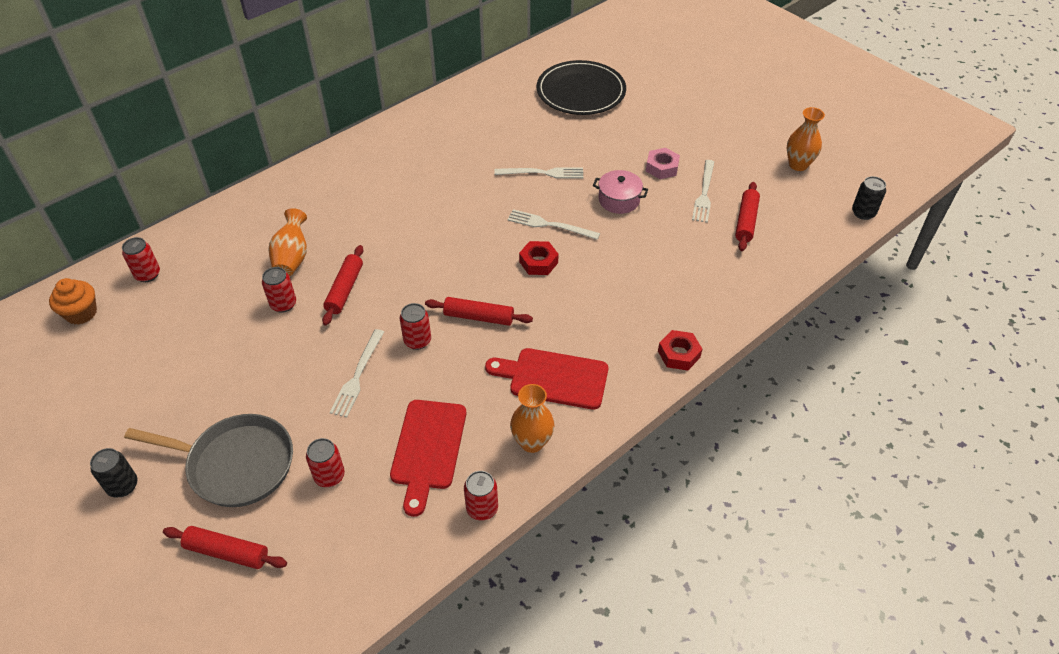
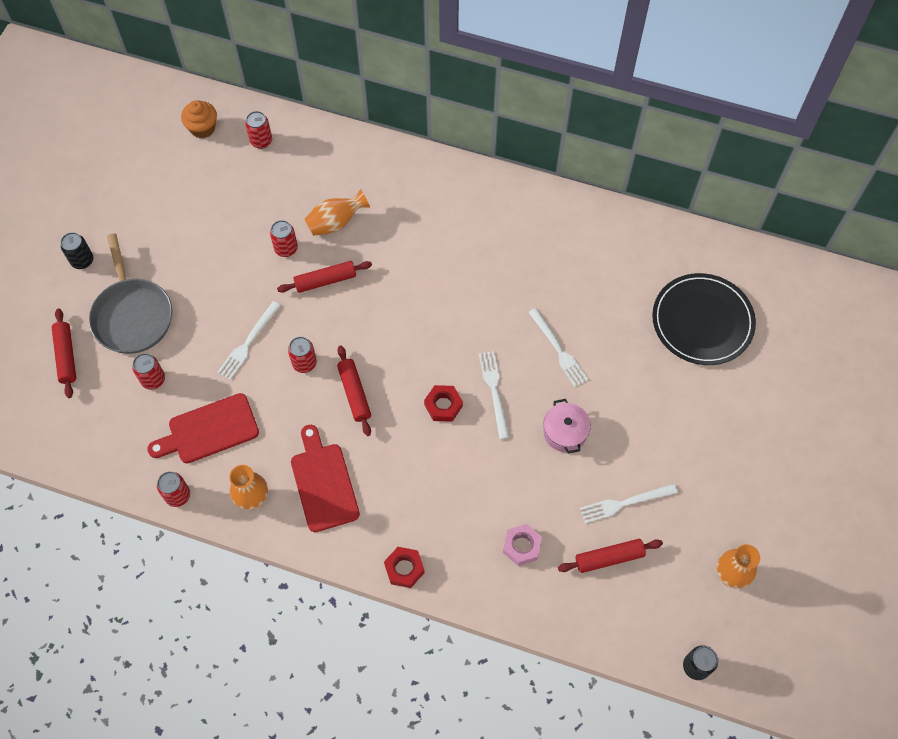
camera: 60 degrees right, 15 degrees up
white fork [330,329,384,417] -> white fork turned 45 degrees counterclockwise [218,301,281,380]
pink nut [646,148,680,179] -> pink nut moved to [503,524,542,566]

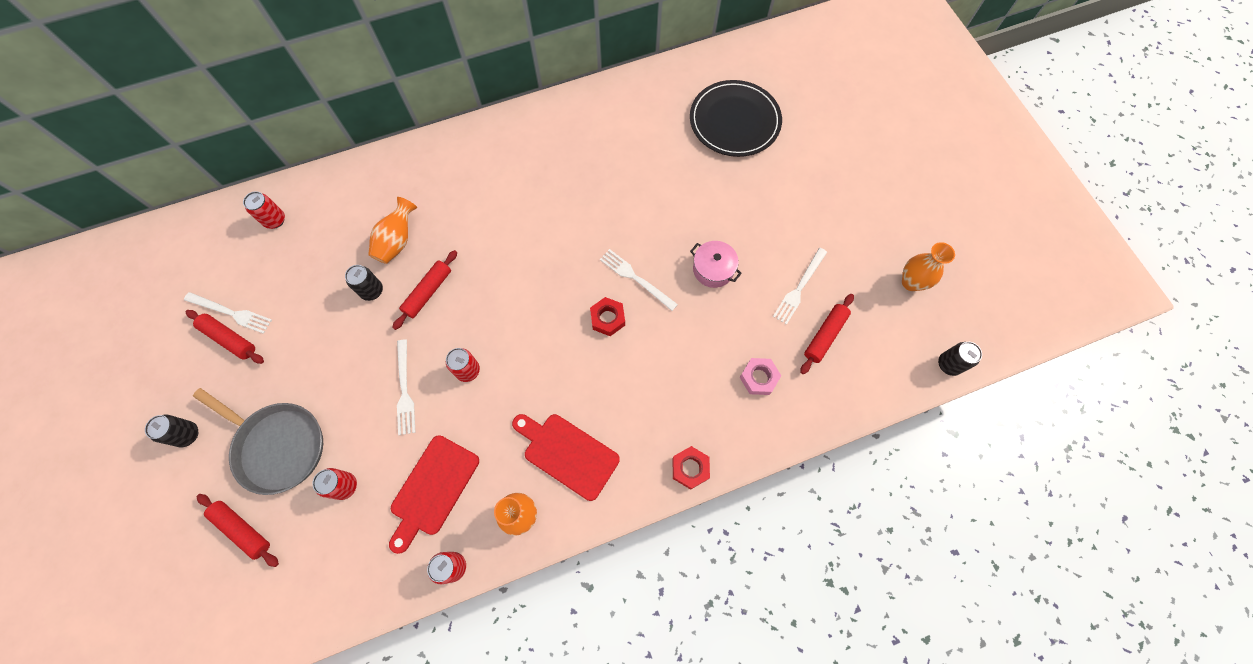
camera: 40 degrees left, 5 degrees up
orange cupcake [181,100,217,138] -> none
red can [270,220,298,257] -> black can [345,265,383,301]
red rolling pin [337,346,371,436] -> red rolling pin moved to [186,310,264,364]
white fork [528,308,588,387] -> white fork moved to [184,292,272,334]

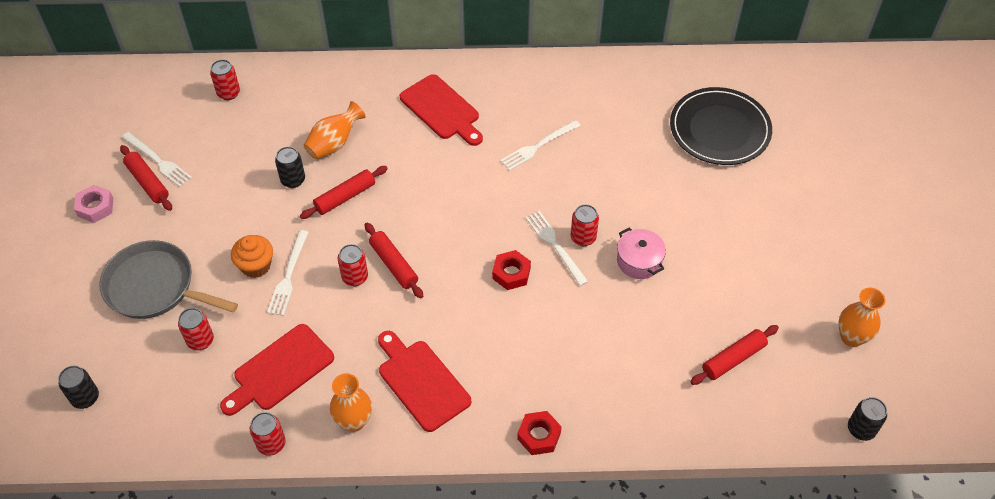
camera: 20 degrees right, 15 degrees down
black can [145,415,198,447] -> black can moved to [58,366,99,409]
grey pan [193,388,323,495] -> grey pan turned 150 degrees clockwise [100,240,238,319]
red rolling pin [197,494,279,567] -> red rolling pin moved to [364,223,423,299]
pink nut [740,358,781,395] -> pink nut moved to [74,185,113,223]
white fork [773,248,827,325] -> white fork moved to [500,120,581,171]
none -> orange cupcake [231,235,273,278]
none -> red cutting board [400,74,483,146]
none -> red can [571,204,599,246]

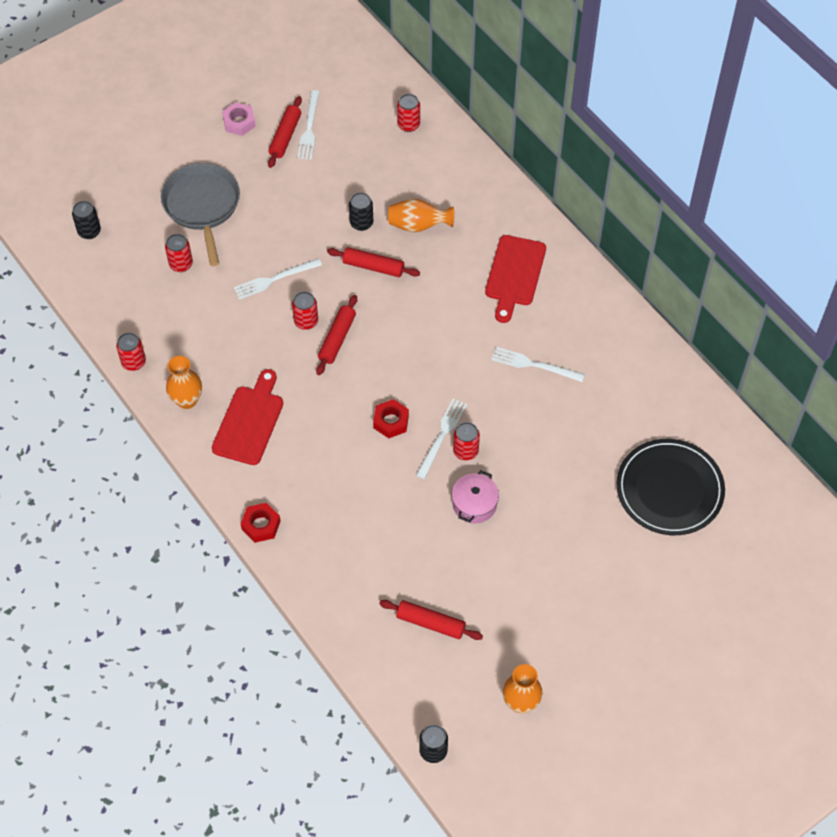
camera: 55 degrees right, 5 degrees up
red cutting board [220,324,334,416] -> none
orange cupcake [231,235,273,278] -> none

